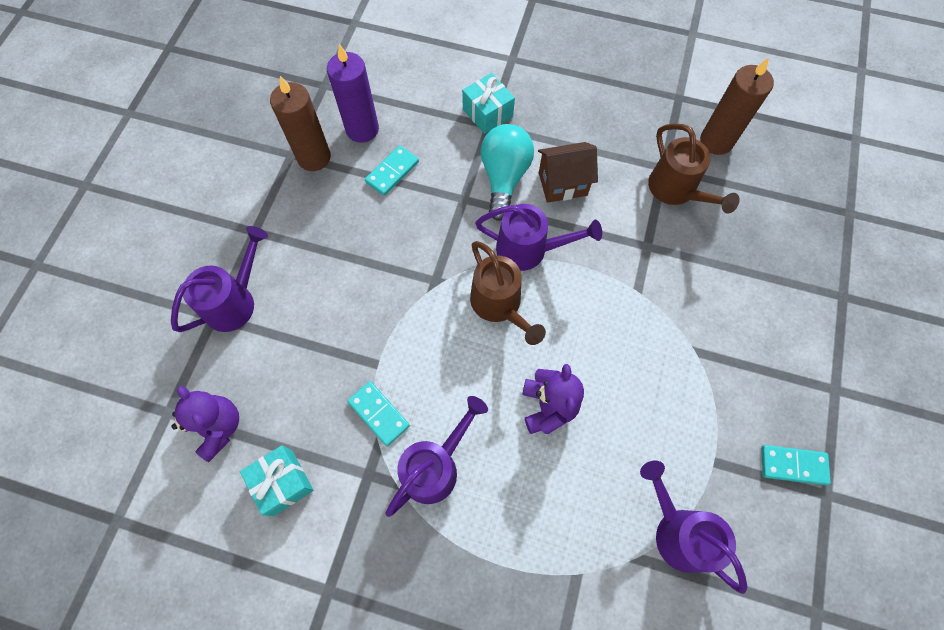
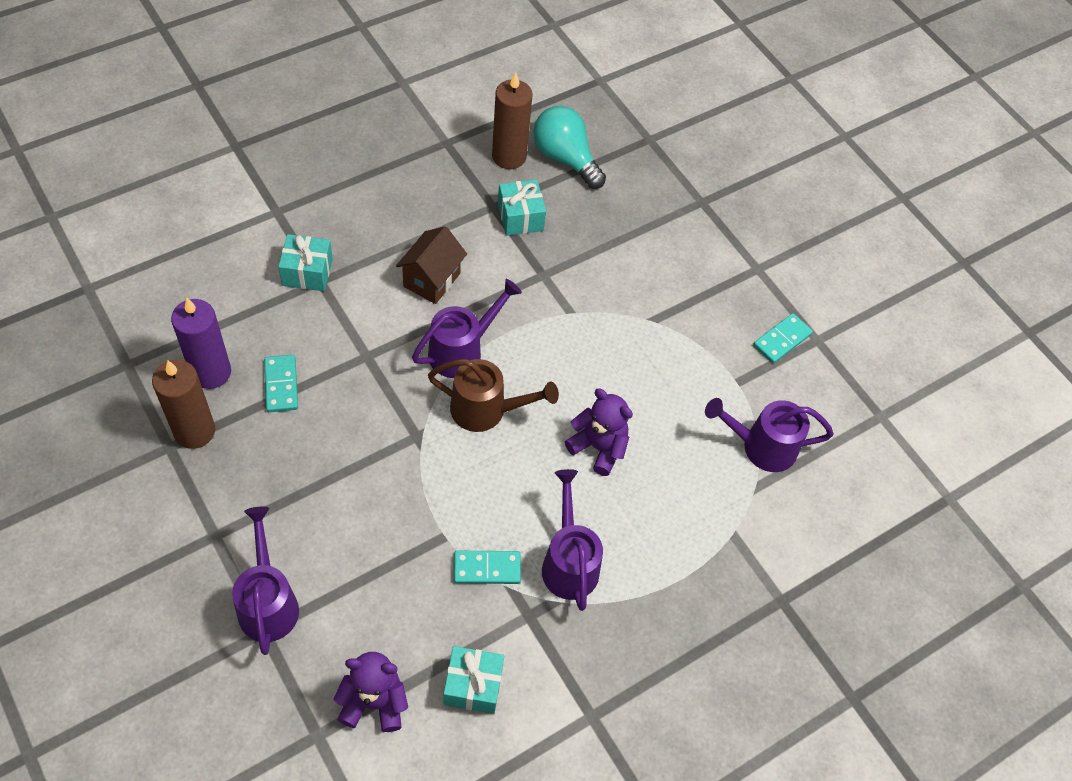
camera: 55 degrees left, 10 degrees down
turquoise light bulb [480,124,534,221] -> turquoise light bulb moved to [533,106,606,189]
brown watering can [648,123,740,213] -> turquoise gift [498,179,546,236]

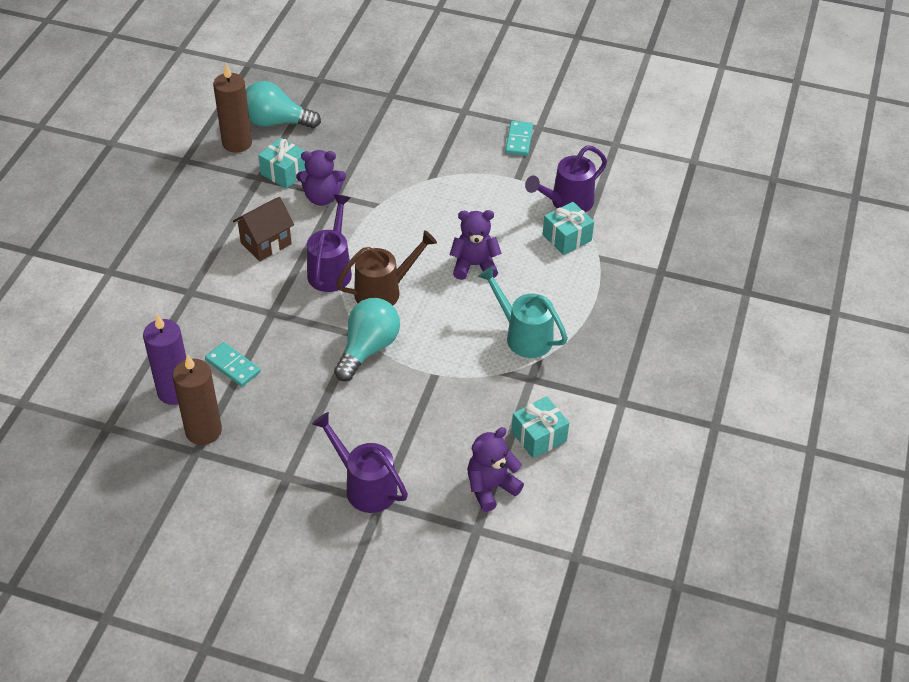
camera: 35 degrees left, 10 degrees down
turquoise gift [278,234,333,291] -> turquoise gift moved to [543,202,594,255]
brown house [396,226,467,304] -> brown house turned 60 degrees clockwise [233,197,294,261]
turquoise domino [454,551,521,584] -> none
purple watering can [542,469,603,611] -> turquoise watering can [478,266,568,358]
none -> purple teddy bear [296,150,346,206]
none -> turquoise light bulb [334,298,400,381]

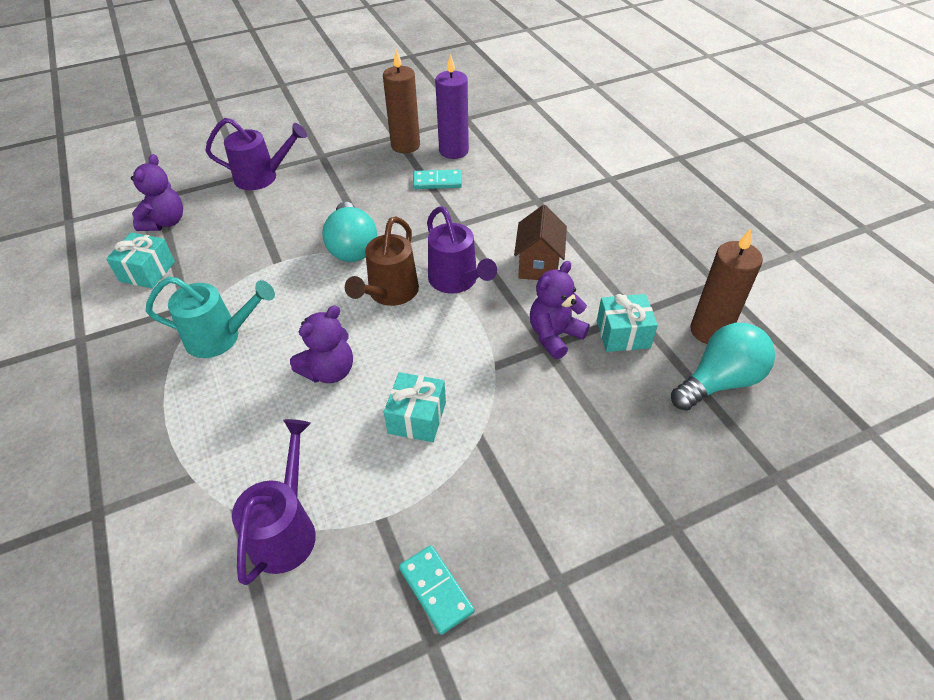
camera: 140 degrees right, 0 degrees up
turquoise gift [543,202,594,255] -> turquoise gift moved to [384,372,446,442]

